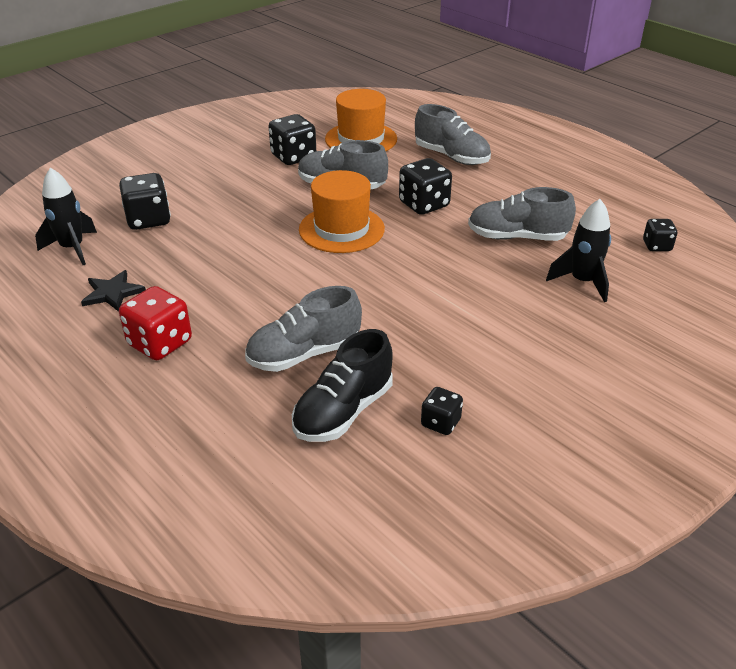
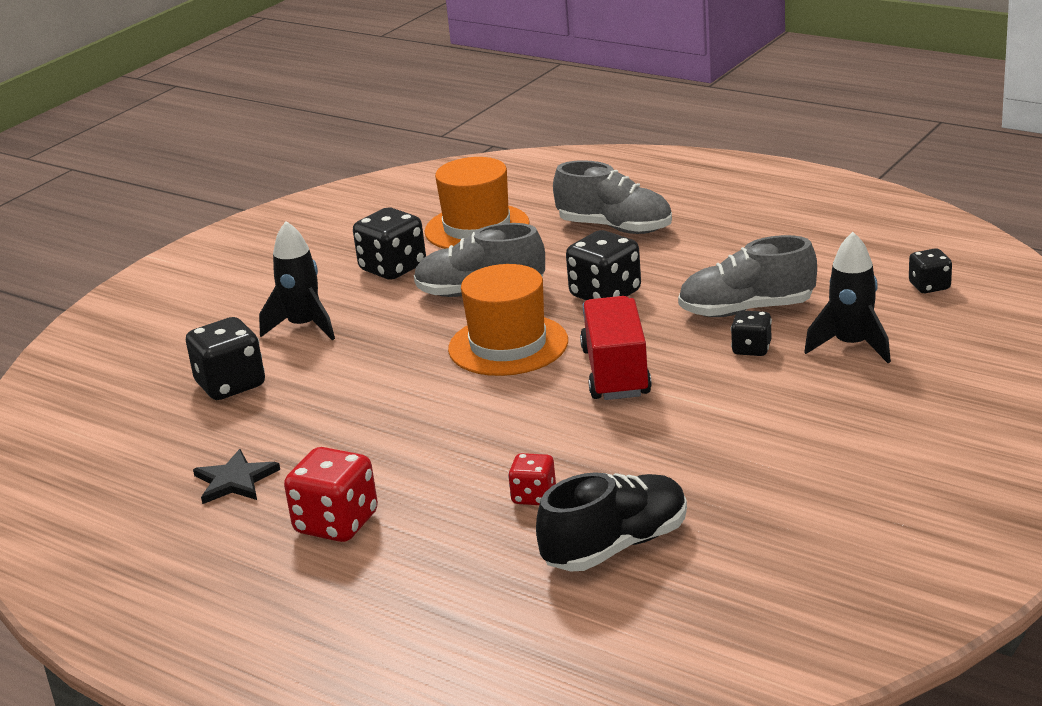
camera: 10 degrees left, 10 degrees down
black rocket [35,168,97,265] -> black rocket moved to [259,221,335,340]
grey shoe [245,286,362,372] -> red dice [508,453,556,505]
black shoe [292,329,393,442] -> black shoe turned 150 degrees counterclockwise [536,472,687,571]
black dice [421,387,463,435] -> black dice moved to [731,310,772,356]
none -> red truck [580,296,652,400]

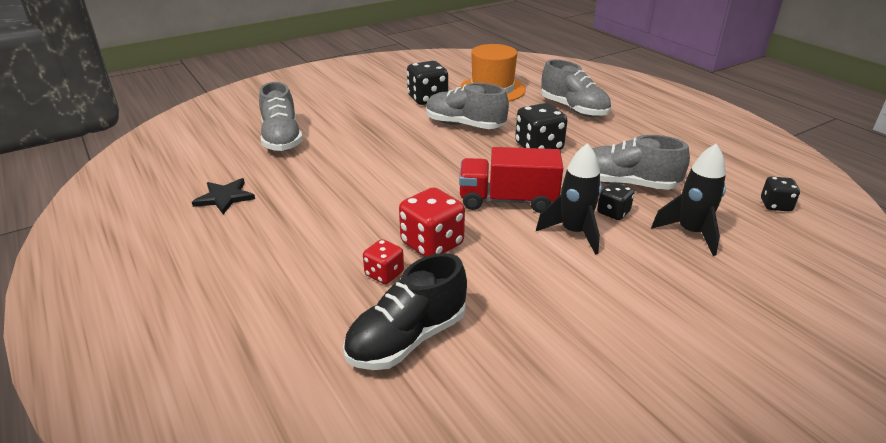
camera: 20 degrees right, 5 degrees up
black dice [186,317,265,400] -> grey shoe [259,82,303,151]
black rocket [259,221,335,340] -> black rocket moved to [536,143,602,255]
red dice [284,447,378,542] -> red dice moved to [399,187,465,257]
orange hat [448,264,568,376] -> none
black shoe [536,472,687,571] -> black shoe turned 150 degrees clockwise [343,253,467,370]
red truck [580,296,652,400] -> red truck turned 105 degrees counterclockwise [459,147,563,213]

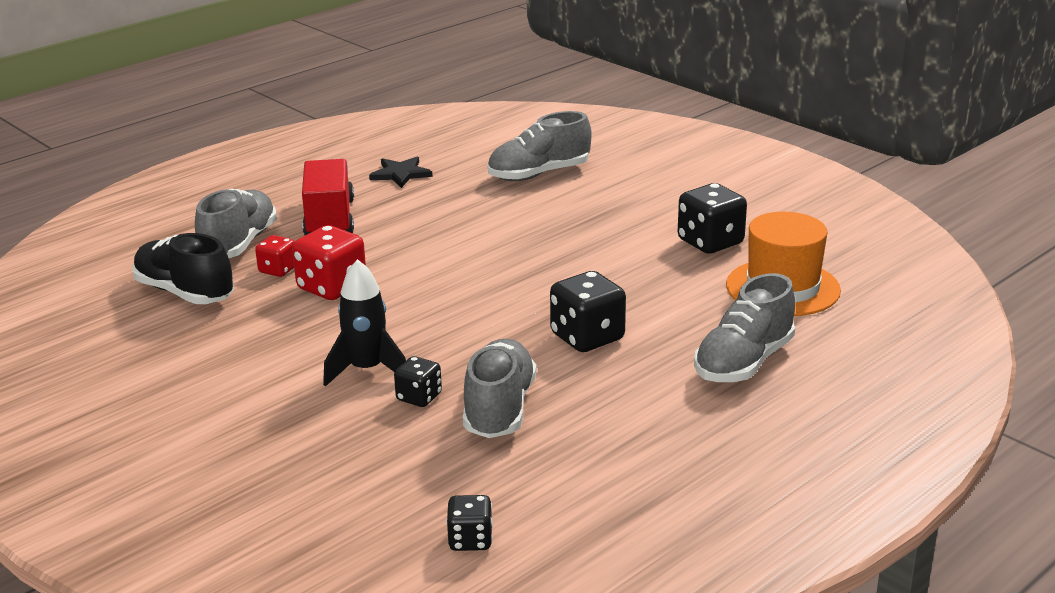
camera: 80 degrees right, 5 degrees down
grey shoe [426,83,509,129] -> grey shoe moved to [195,188,277,258]
red truck [459,147,563,213] -> red truck moved to [302,159,354,235]
black rocket [651,144,726,256] -> none

